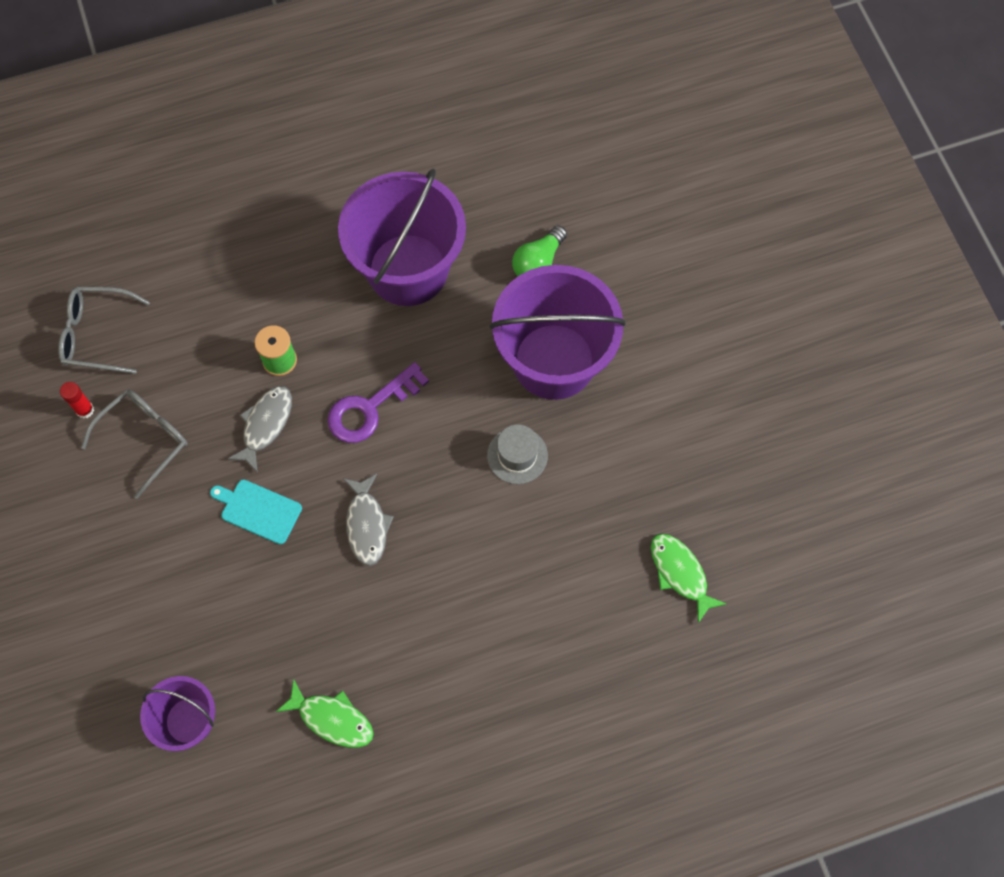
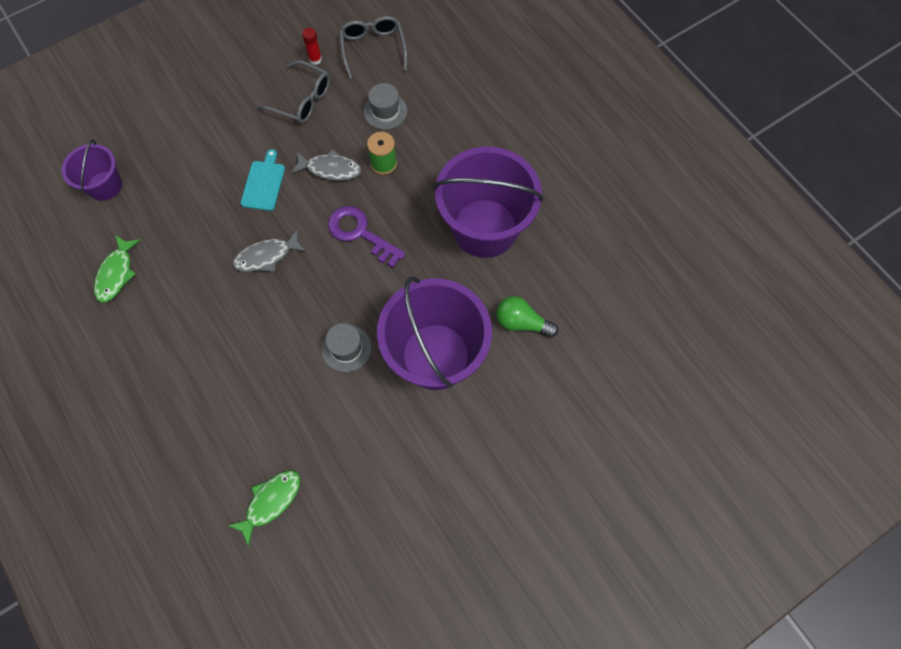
camera: 75 degrees right, 0 degrees up
none -> grey hat [364,83,407,130]

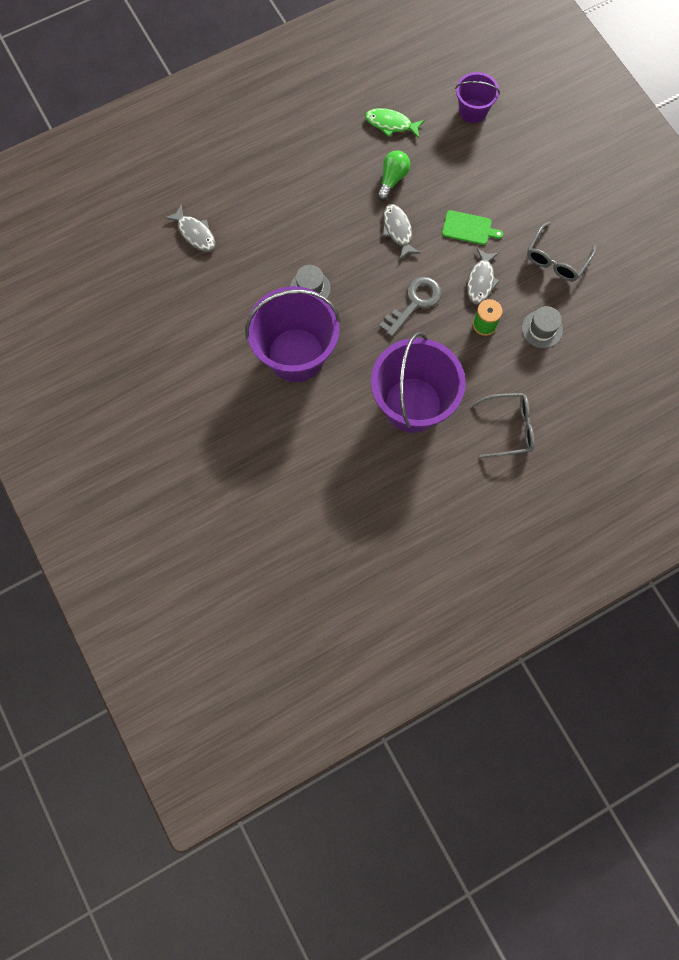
camera: 95 degrees right, 5 degrees up
green fish [227,470,300,547] -> grey fish [165,204,216,252]
turquoise cutting board [241,149,285,211] -> green cutting board [442,210,503,245]
red glue stick [302,28,322,65] -> none
purple key [328,206,406,268] -> grey key [379,277,441,337]
grey glasses [339,16,407,79] -> grey glasses moved to [472,393,534,458]
green light bulb [496,296,558,337] -> green light bulb moved to [377,150,410,201]

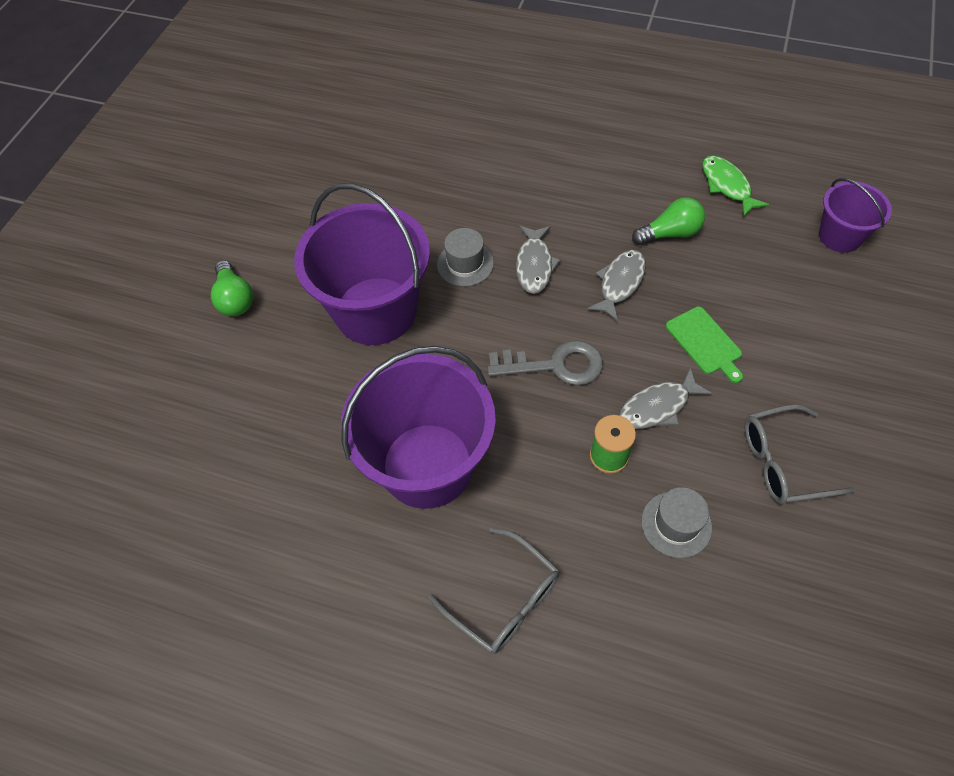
camera: 50 degrees right, 15 degrees down
grey fish [165,204,216,252] -> grey fish moved to [516,226,561,294]
none -> green light bulb [211,260,253,316]

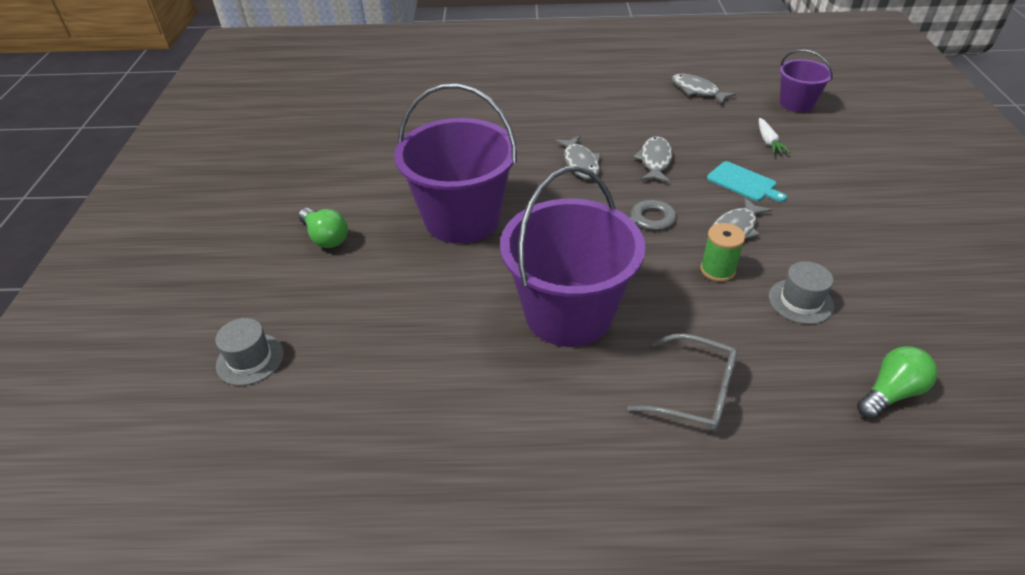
camera: 20 degrees left, 15 degrees down
grey hat [437,228,494,287] -> grey hat moved to [215,318,284,386]
green light bulb [632,197,705,245] -> green light bulb moved to [857,346,938,419]
green cutting board [666,306,743,383] -> turquoise cutting board [707,161,787,202]
green fish [702,156,769,217] -> grey fish [672,74,736,104]
grey glasses [745,405,856,504] -> none
none -> white carrot [759,118,791,154]

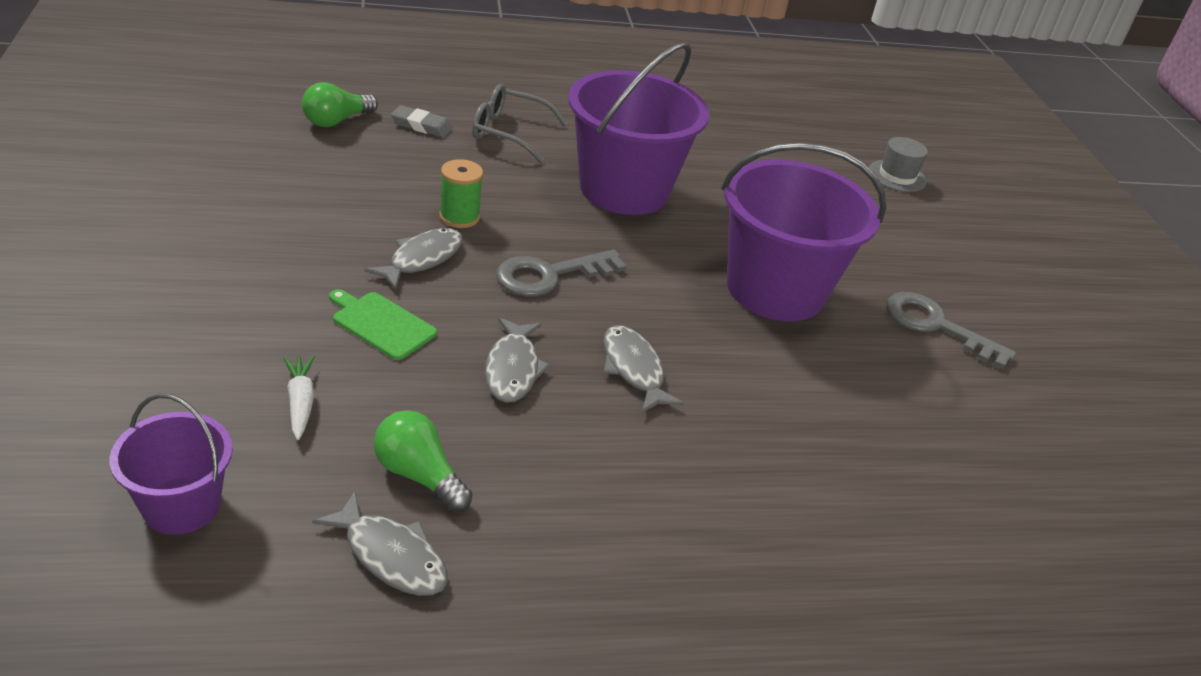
camera: 165 degrees right, 5 degrees down
green light bulb [299,208,348,248] -> green light bulb moved to [374,410,472,512]
turquoise cutting board [707,161,787,202] -> green cutting board [329,289,437,360]
grey hat [769,261,834,324] -> none
none -> grey eraser [391,105,453,138]
none -> grey key [886,292,1016,369]

